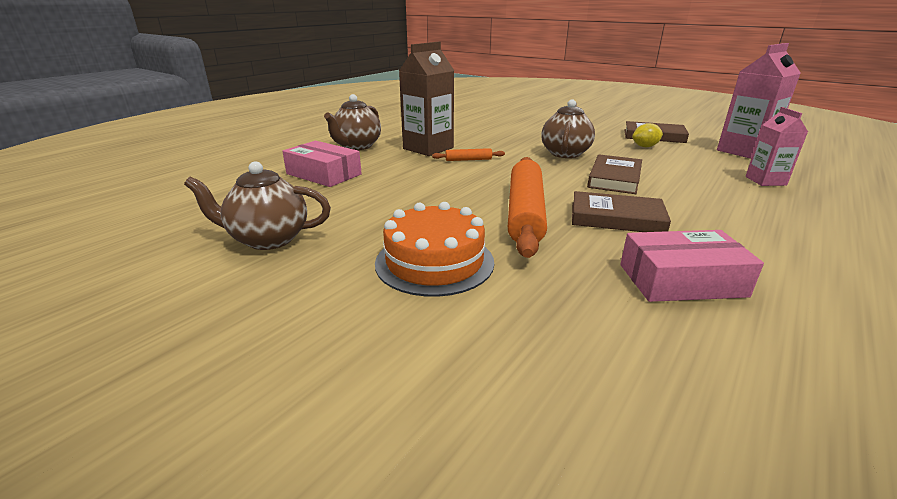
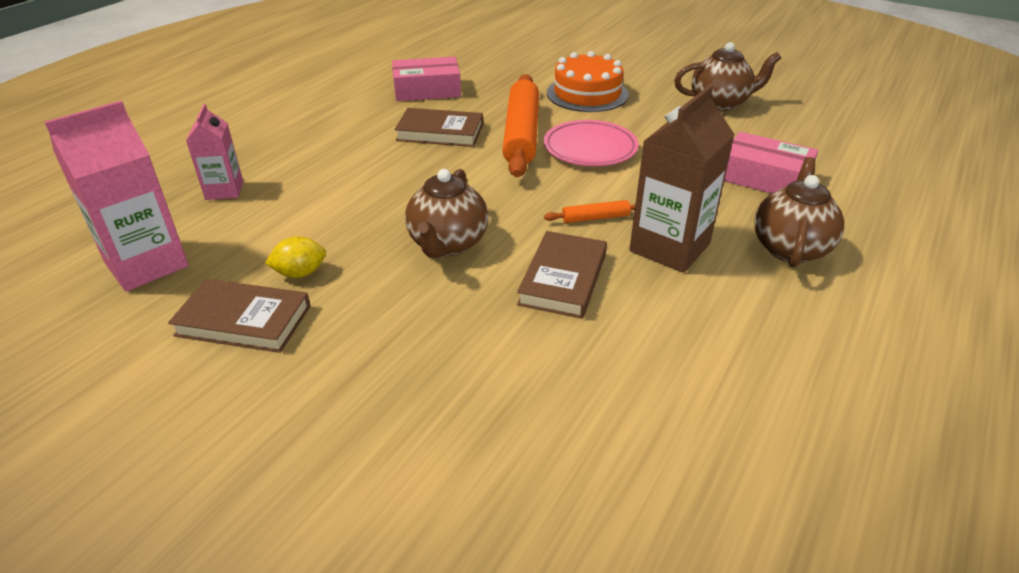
camera: 175 degrees right, 10 degrees up
brown book [587,154,642,194] -> brown book moved to [517,231,607,319]
none -> pink plate [544,120,639,166]

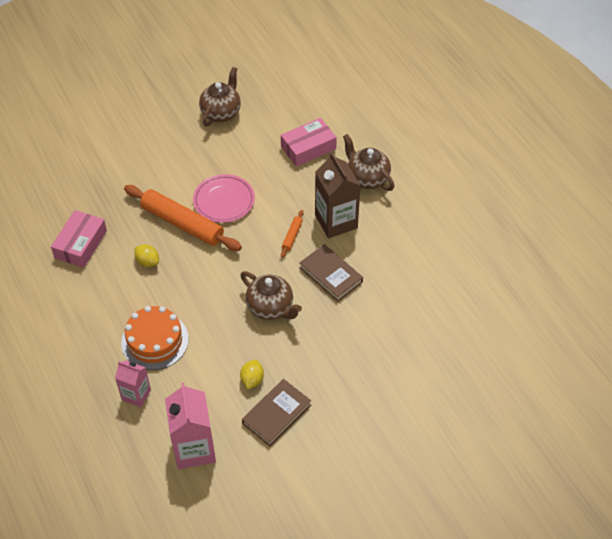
camera: 60 degrees left, 15 degrees up
brown book [395,108,483,147] -> yellow lemon [134,244,159,267]
orange cake [547,51,628,112] -> orange cake moved to [121,306,189,370]

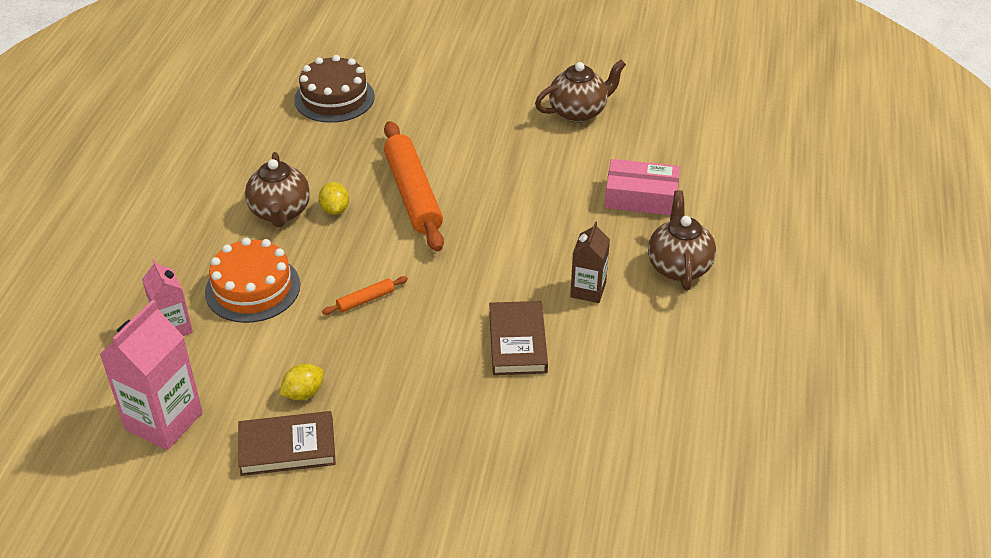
camera: 40 degrees right, 10 degrees down
pink box [51,210,107,268] -> none
pink plate [193,174,255,223] -> none
brown teapot [241,271,302,320] -> brown teapot moved to [245,152,310,227]
orange rolling pin [281,210,304,258] -> orange rolling pin moved to [322,276,408,315]
brown carton [315,152,361,238] -> brown carton [570,221,610,303], size x0.60
none -> brown cake [294,55,375,123]

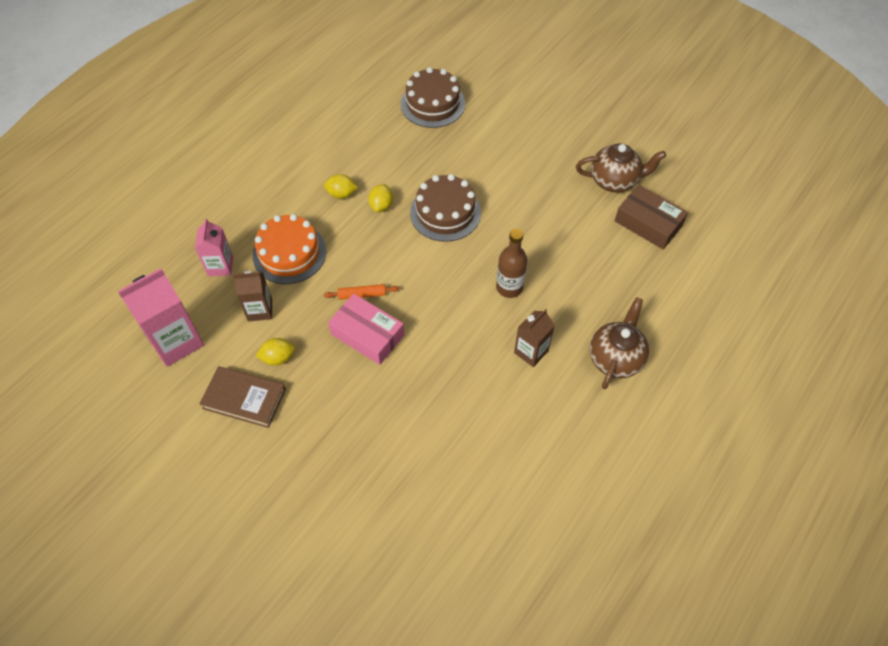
camera: 25 degrees right, 15 degrees up
brown teapot [245,152,310,227] -> yellow lemon [324,174,358,199]
orange rolling pin [384,121,444,251] -> brown cake [410,174,481,242]
brown book [489,301,548,375] -> none
pink box [605,159,680,215] -> pink box moved to [328,294,404,365]
none -> brown carton [233,271,272,321]
none -> brown bottle [496,229,527,298]
none -> brown box [615,185,688,249]

